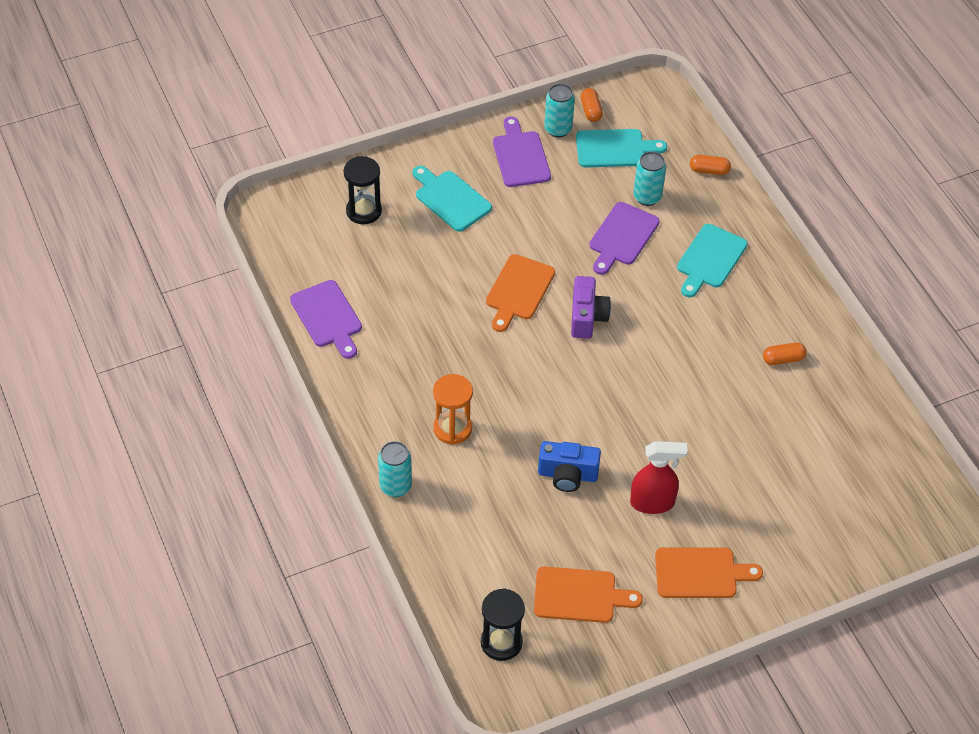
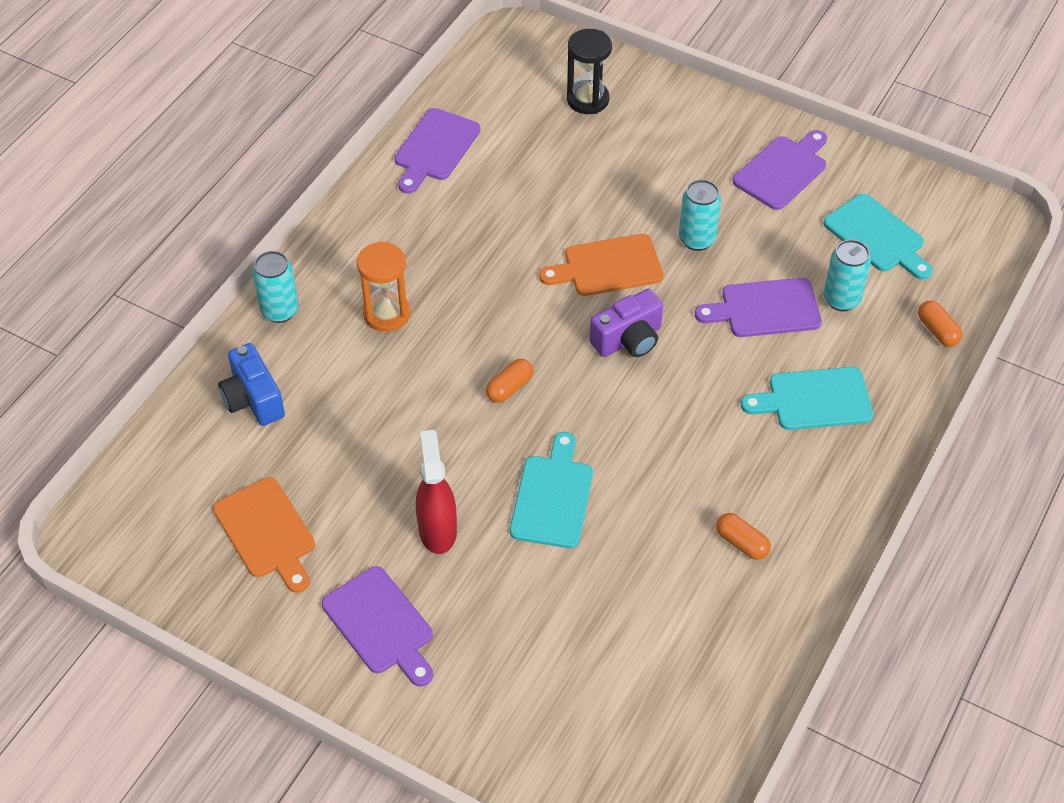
camera: 55 degrees right, 0 degrees up
turquoise cutting board [412,166,492,232] -> turquoise cutting board moved to [510,432,593,548]
black hourglass [481,588,525,661] -> none
blue camera [538,441,601,492] -> blue camera moved to [218,343,285,426]
turquoise can [544,84,575,138] -> turquoise can moved to [679,179,721,251]
orange capsule [581,88,603,122] -> orange capsule moved to [486,359,533,403]
red spray bottle [630,441,688,514] -> red spray bottle turned 150 degrees counterclockwise [416,430,457,554]
orange cutting board [655,547,763,598] -> purple cutting board [322,566,433,687]

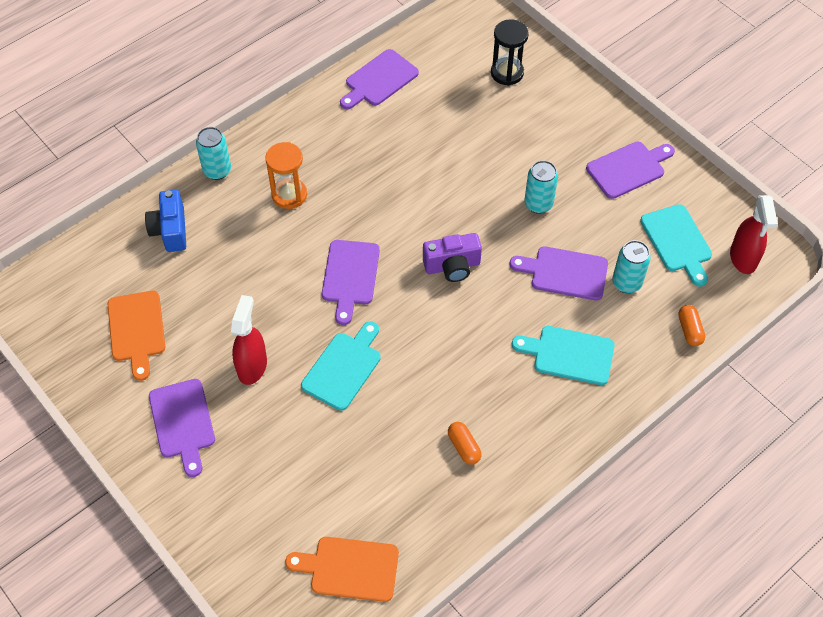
camera: 20 degrees right, 5 degrees up
orange capsule [486,359,533,403] -> purple cutting board [322,240,380,325]
orange cutting board [539,234,663,296] -> orange cutting board moved to [285,537,399,602]
none -> red spray bottle [730,195,778,274]

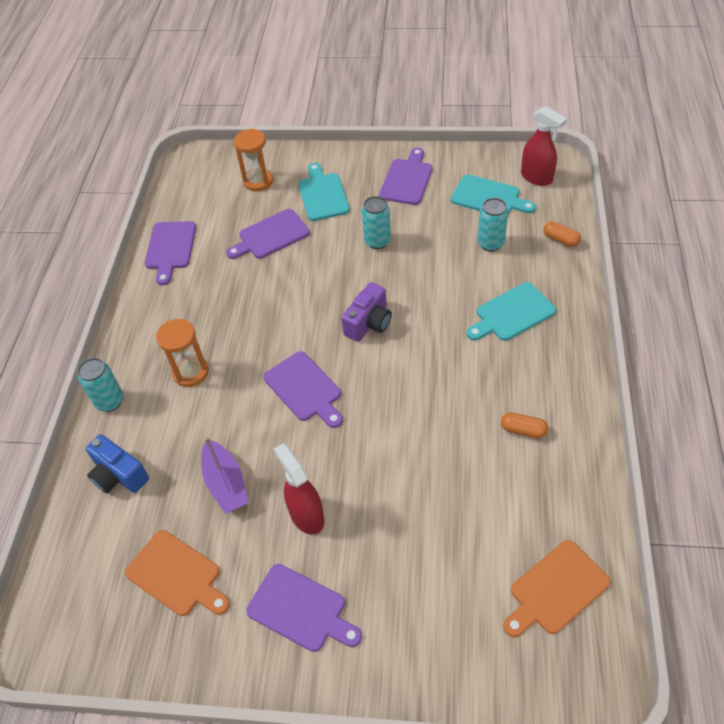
camera: 40 degrees left, 5 degrees down
turquoise cutting board [301,321,381,411] -> turquoise cutting board moved to [298,163,350,221]
black hourglass [491,19,529,86] -> orange hourglass [234,129,273,192]
purple cutting board [510,246,608,301] -> purple cutting board moved to [226,209,310,259]
none -> purple boat [201,437,249,514]

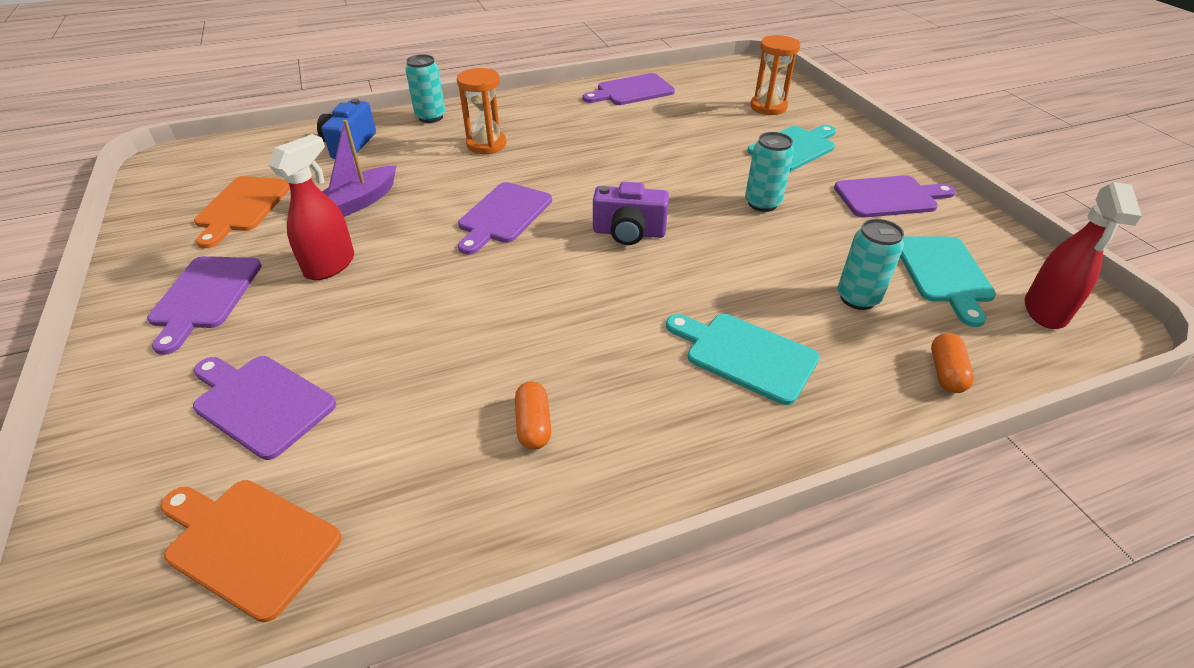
camera: 60 degrees right, 10 degrees down
purple cutting board [226,209,310,259] -> purple cutting board moved to [193,356,336,460]

